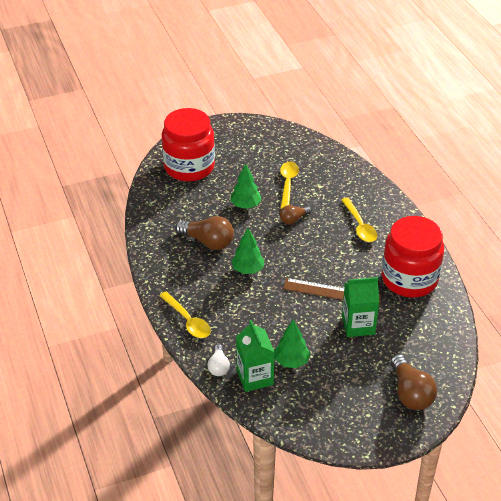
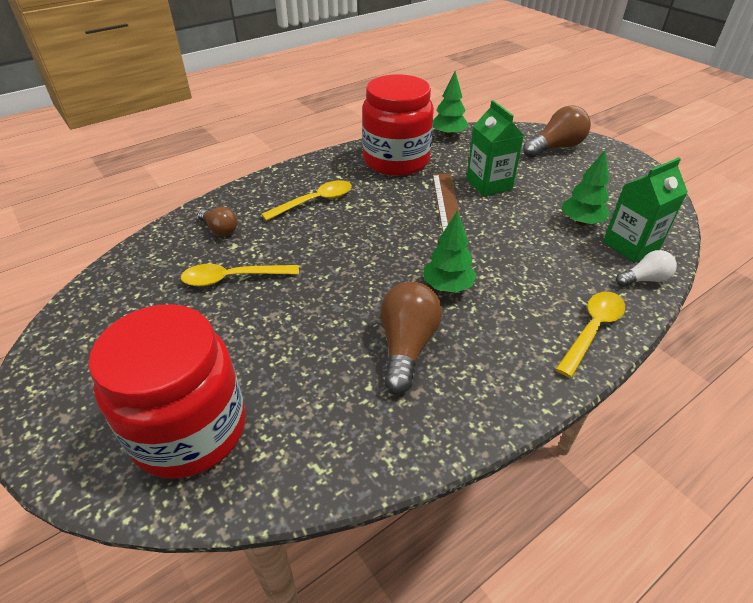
camera: 105 degrees left, 0 degrees up
green tree [230,164,262,209] -> green tree moved to [433,71,468,137]
brown light bulb [280,205,312,224] -> brown light bulb moved to [198,207,237,236]

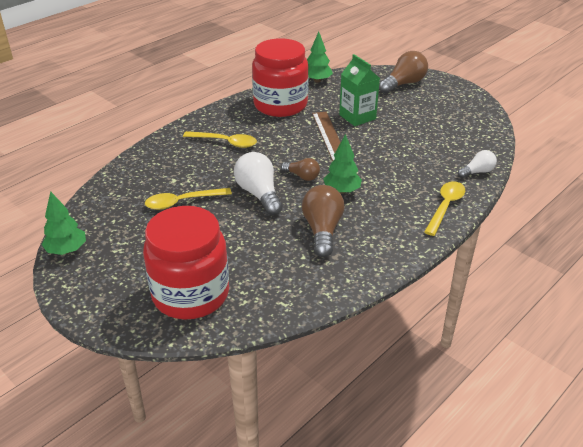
camera: 10 degrees left, 5 degrees down
brown light bulb [198,207,237,236] -> brown light bulb moved to [281,158,320,181]
yellow spoon [261,180,352,221] -> yellow spoon turned 60 degrees clockwise [183,131,257,148]
green tree [562,150,610,226] -> green tree moved to [42,191,86,255]
green carton [603,157,688,263] -> none
none -> white light bulb [234,152,283,215]

